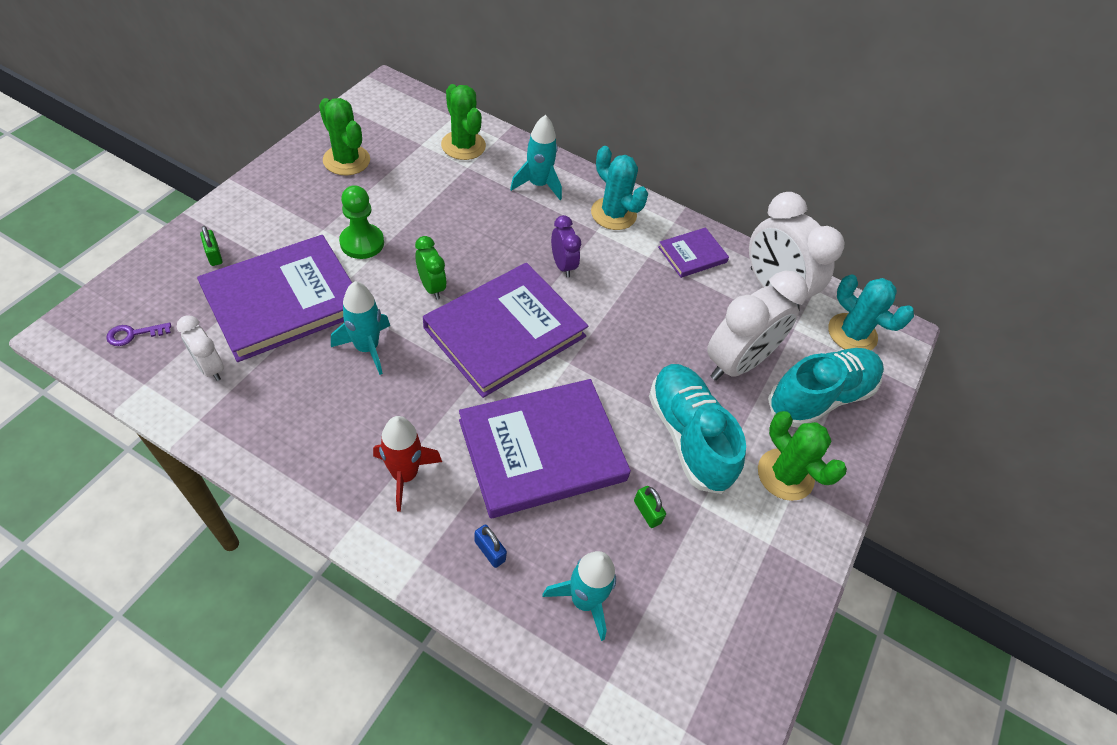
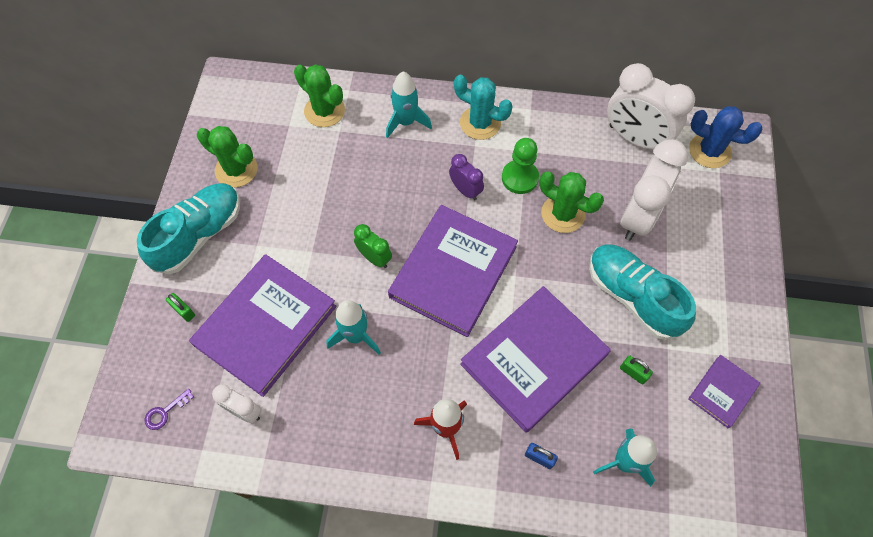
camera: 15 degrees left, 10 degrees up
green pawn [339,185,384,259] -> green pawn moved to [502,138,539,194]
purple book [658,227,729,278] -> purple book moved to [688,355,760,428]
green cactus [758,411,847,501] -> green cactus moved to [540,171,604,233]
turquoise shoe [768,348,884,428] -> turquoise shoe moved to [137,183,240,274]
turquoise cactus [828,275,914,350] -> blue cactus [689,106,762,168]

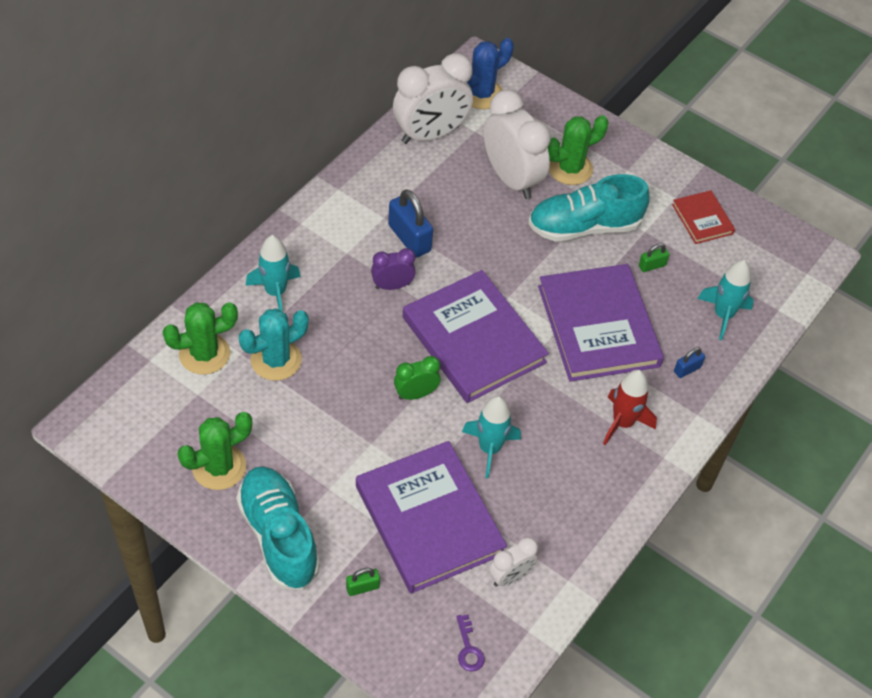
camera: 65 degrees left, 10 degrees down
turquoise cactus [454,75,513,140] -> turquoise cactus moved to [239,309,309,381]
green pawn [502,138,539,194] -> blue padlock [388,189,433,258]
green cactus [540,171,604,233] -> green cactus moved to [548,115,609,185]
purple book [688,355,760,428] -> red book [672,190,735,244]

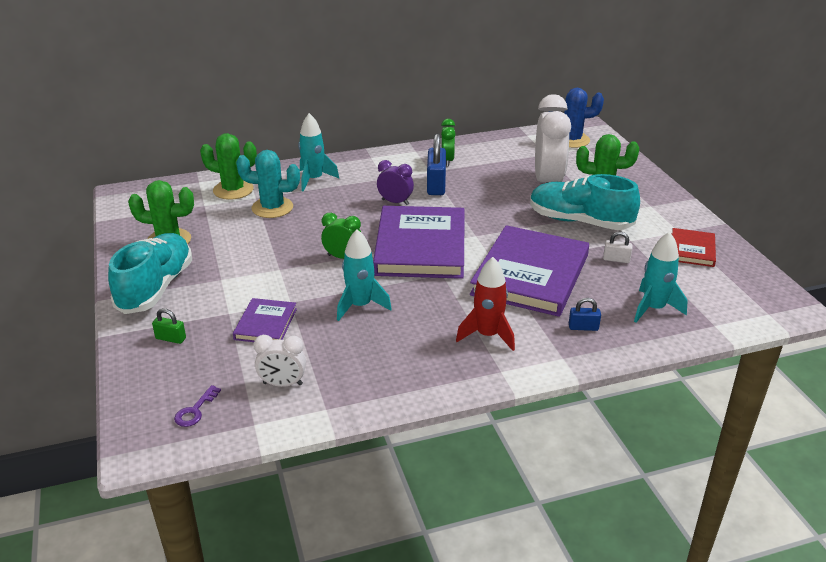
camera: 40 degrees right, 20 degrees down
purple book [356,441,507,593] -> purple book [233,298,297,342], size x0.48
white clock [393,53,473,144] -> none
green padlock [639,243,669,272] -> white padlock [603,232,633,263]
none -> green clock [441,119,455,166]

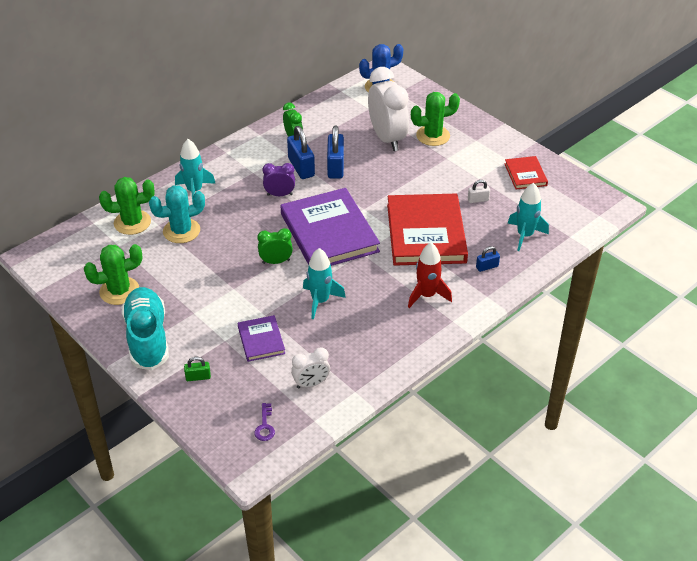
camera: 25 degrees left, 10 degrees up
purple book [470,225,589,317] -> red book [387,194,468,266]
turquoise shoe [530,174,640,230] -> none
none -> blue padlock [327,125,344,179]

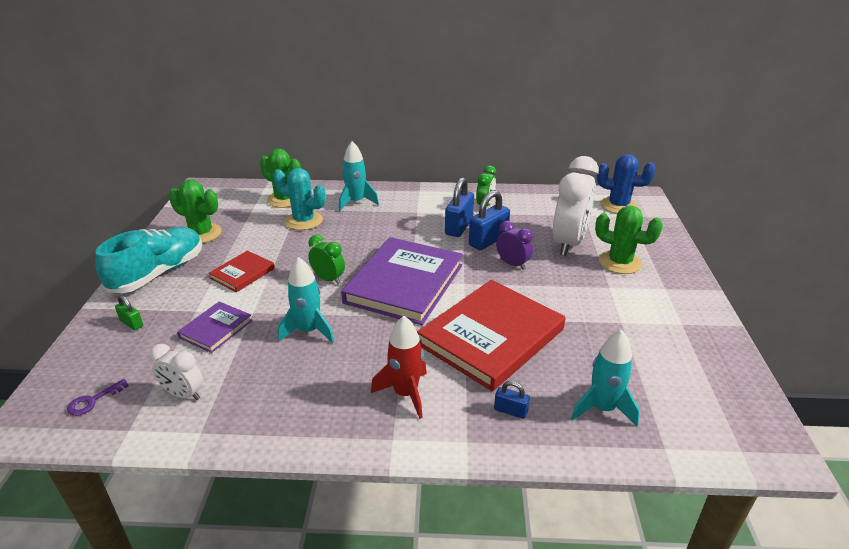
camera: 45 degrees right, 10 degrees down
purple clock [262,163,295,196] -> purple clock moved to [496,221,533,270]
white padlock [468,180,490,203] -> none
red book [504,156,548,190] -> red book moved to [209,251,275,292]

